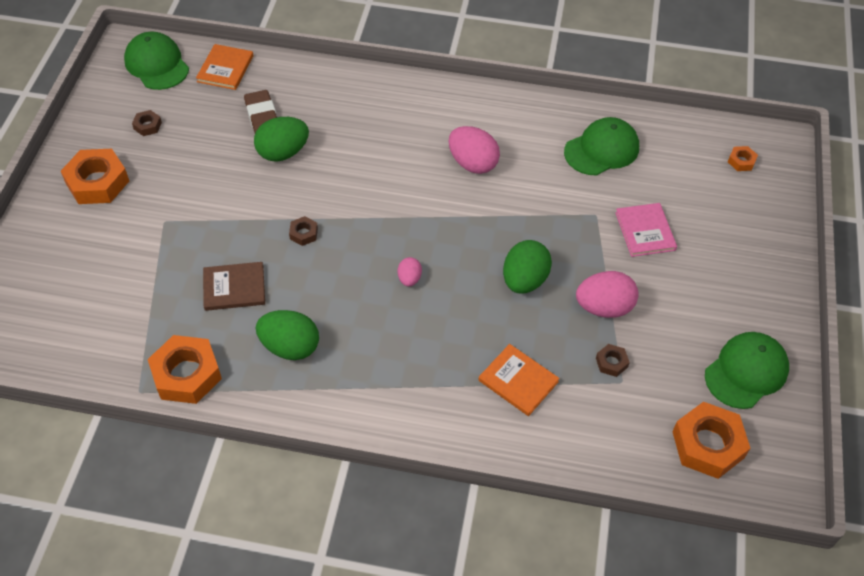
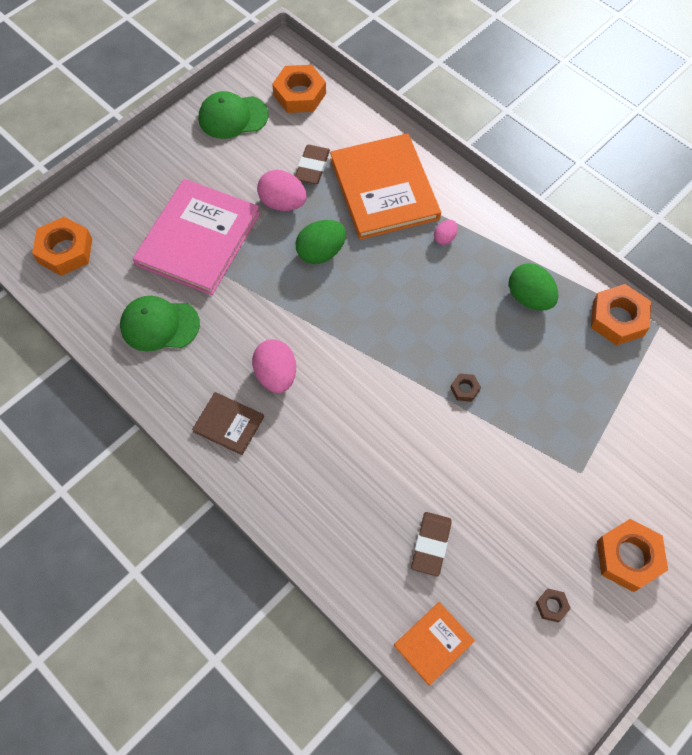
camera: 145 degrees left, 10 degrees up
green cap [124,32,189,90] -> none
brown book [203,262,265,311] -> brown book moved to [192,392,264,455]
green egg [254,117,309,162] -> none
pink egg [398,257,422,287] -> pink egg moved to [434,220,458,245]
orange book [478,344,560,416] -> orange book [330,133,441,240], size x2.08
brown nut [596,344,630,377] -> brown eraser [295,145,330,184]
pink book [615,203,677,257] -> pink book [133,179,260,295], size x2.08
orange nut [728,146,758,171] -> orange nut [32,217,92,276], size x2.13

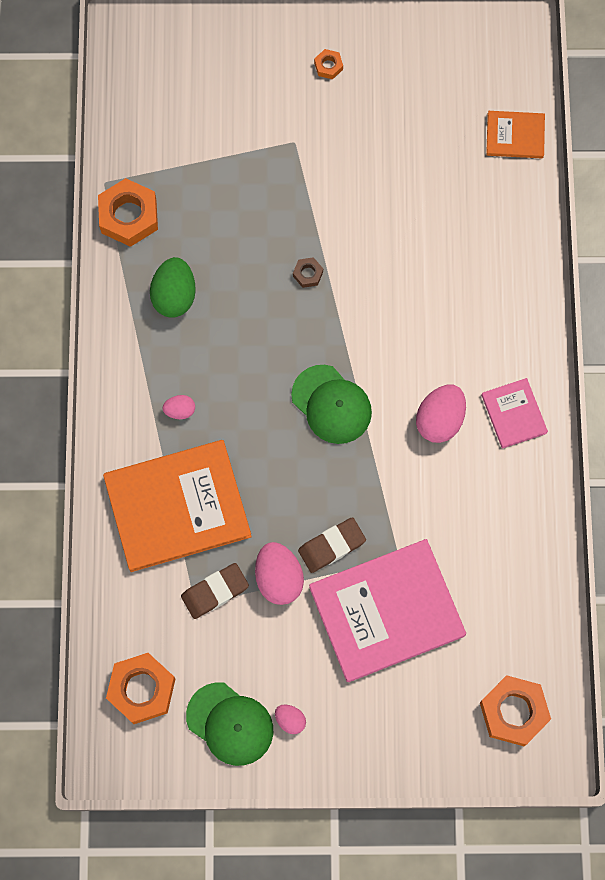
camera: 135 degrees left, 10 degrees up
green cap [120,296,200,352] -> green cap moved to [291,365,372,444]
brown book [192,392,264,455] -> pink book [481,378,548,448]
green egg [296,220,346,264] -> none
orange book [330,133,441,240] -> orange book turned 45 degrees clockwise [103,440,252,572]
brown eraser [411,512,452,577] -> brown eraser moved to [298,517,366,573]
brown nut [536,589,571,622] -> none
orange nut [597,519,668,592] -> orange nut [314,49,343,79], size x0.47
none -> pink egg [275,705,306,734]

